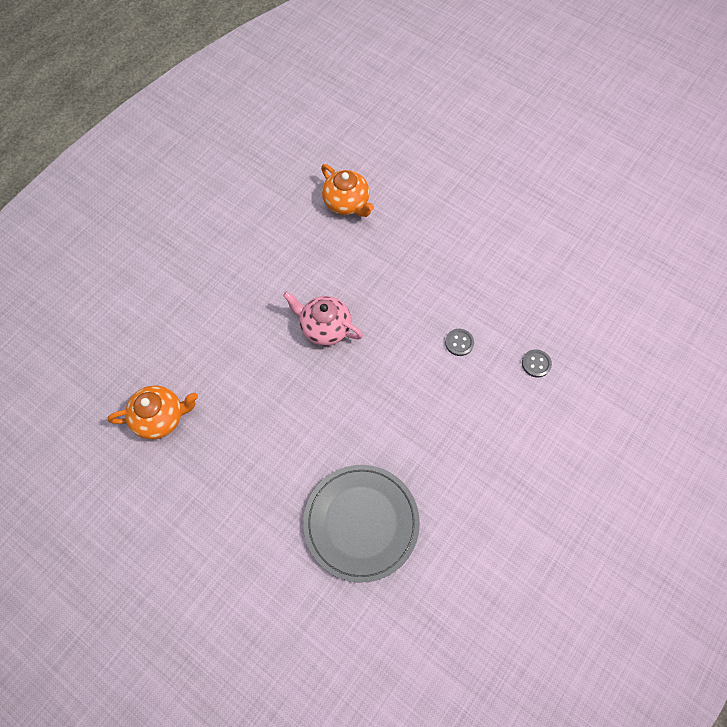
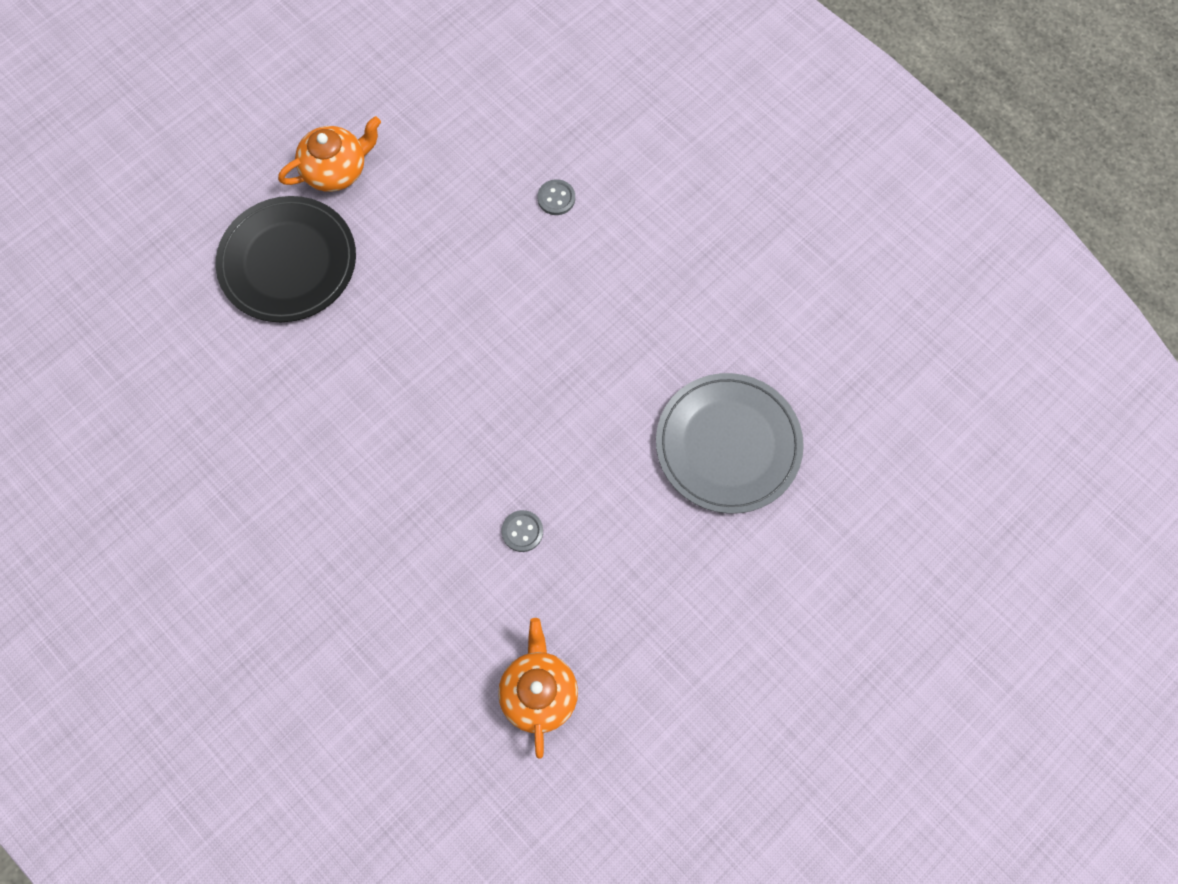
camera: 80 degrees left, 5 degrees up
pink teapot [283,291,363,346] -> none
orange teapot [321,164,374,217] -> orange teapot moved to [278,116,381,192]
grey button [445,329,474,356] -> grey button moved to [501,510,543,552]
none -> black plate [216,196,356,322]

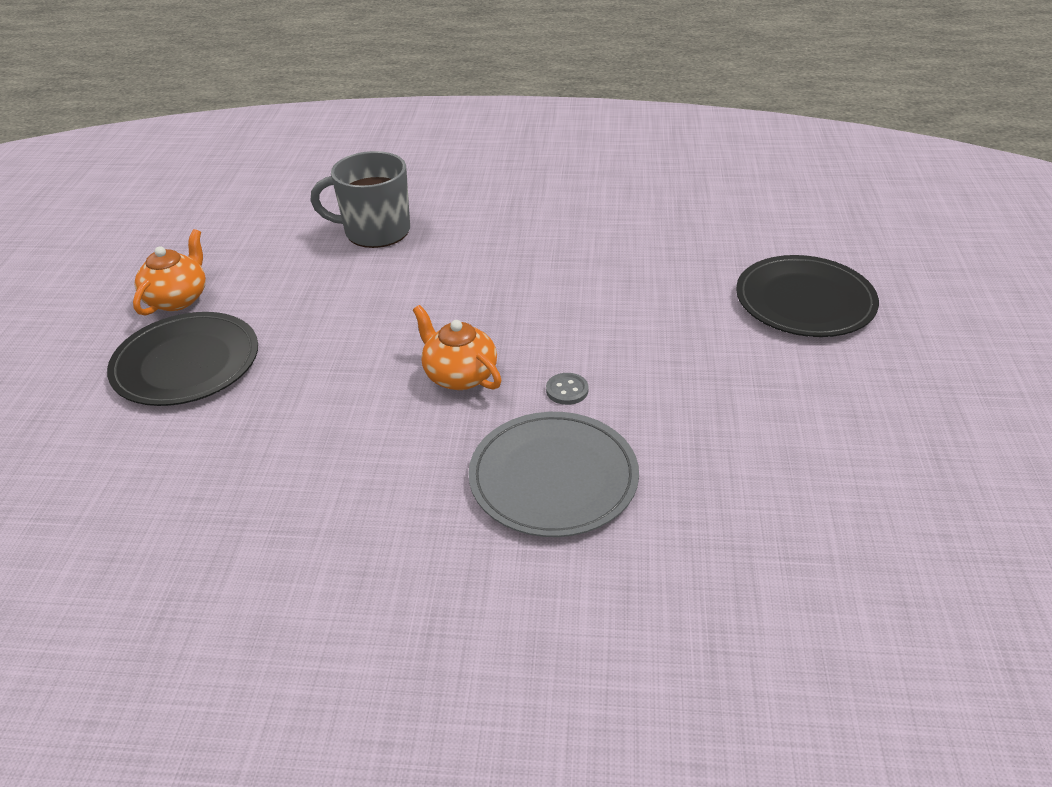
camera: 40 degrees left, 30 degrees down
orange teapot [498,618,578,759] -> orange teapot moved to [413,305,502,390]
grey button [538,179,575,215] -> grey mug [311,151,410,248]
grey plate [656,373,804,514] -> grey plate moved to [468,412,639,537]
none -> black plate [736,255,879,337]

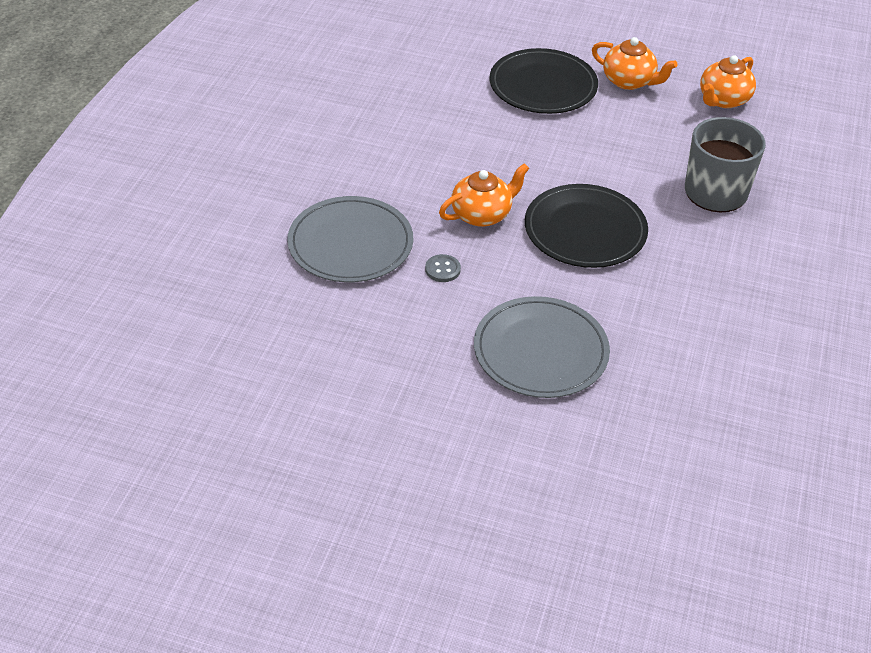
camera: 100 degrees right, 5 degrees up
black plate [736,255,879,337] -> black plate moved to [525,184,648,268]
none -> grey plate [474,296,610,398]
none -> orange teapot [700,55,756,108]

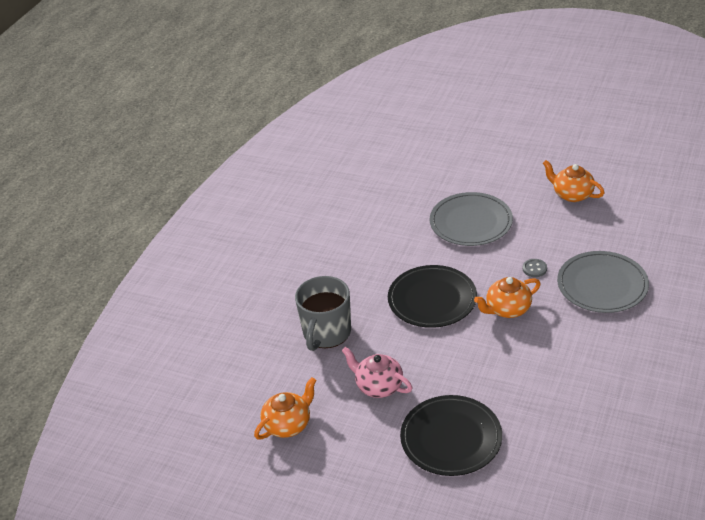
camera: 170 degrees left, 5 degrees down
orange teapot [592,37,678,90] -> orange teapot moved to [543,160,605,202]
none -> pink teapot [342,347,413,398]

